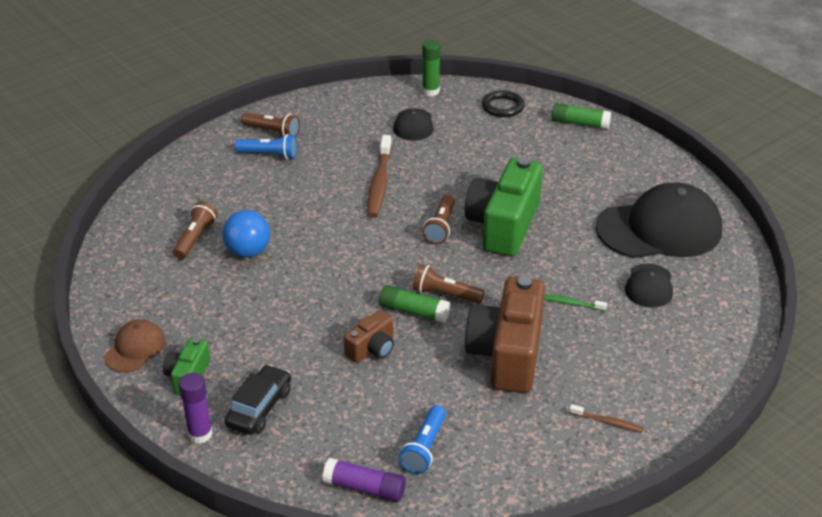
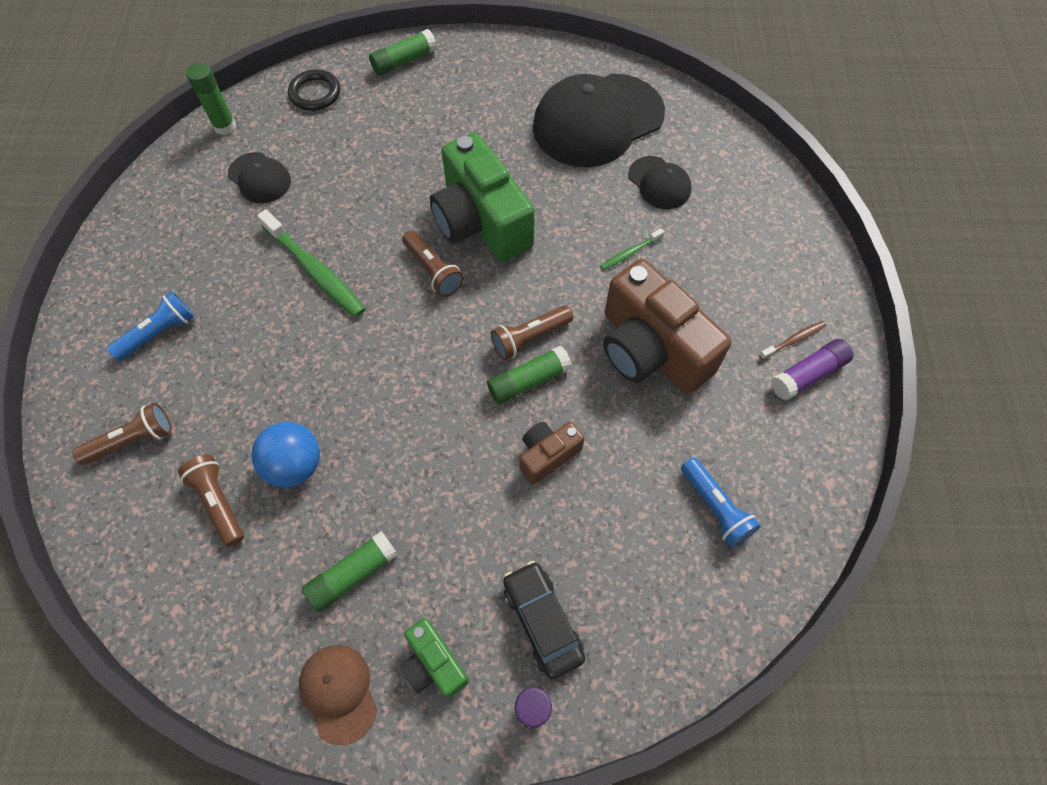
camera: 50 degrees left, 25 degrees up
brown flashlight [241,113,300,136] -> brown flashlight moved to [72,403,172,465]
purple glue stick [322,458,406,502] -> purple glue stick moved to [771,339,853,400]
brown camera [344,310,394,363] -> brown camera turned 120 degrees counterclockwise [519,422,584,484]
brown toothbrush [367,135,392,217] -> green toothbrush [257,209,365,317]
black cap [596,182,722,258] -> black cap turned 150 degrees counterclockwise [533,74,665,167]
none -> green glue stick [302,531,398,612]

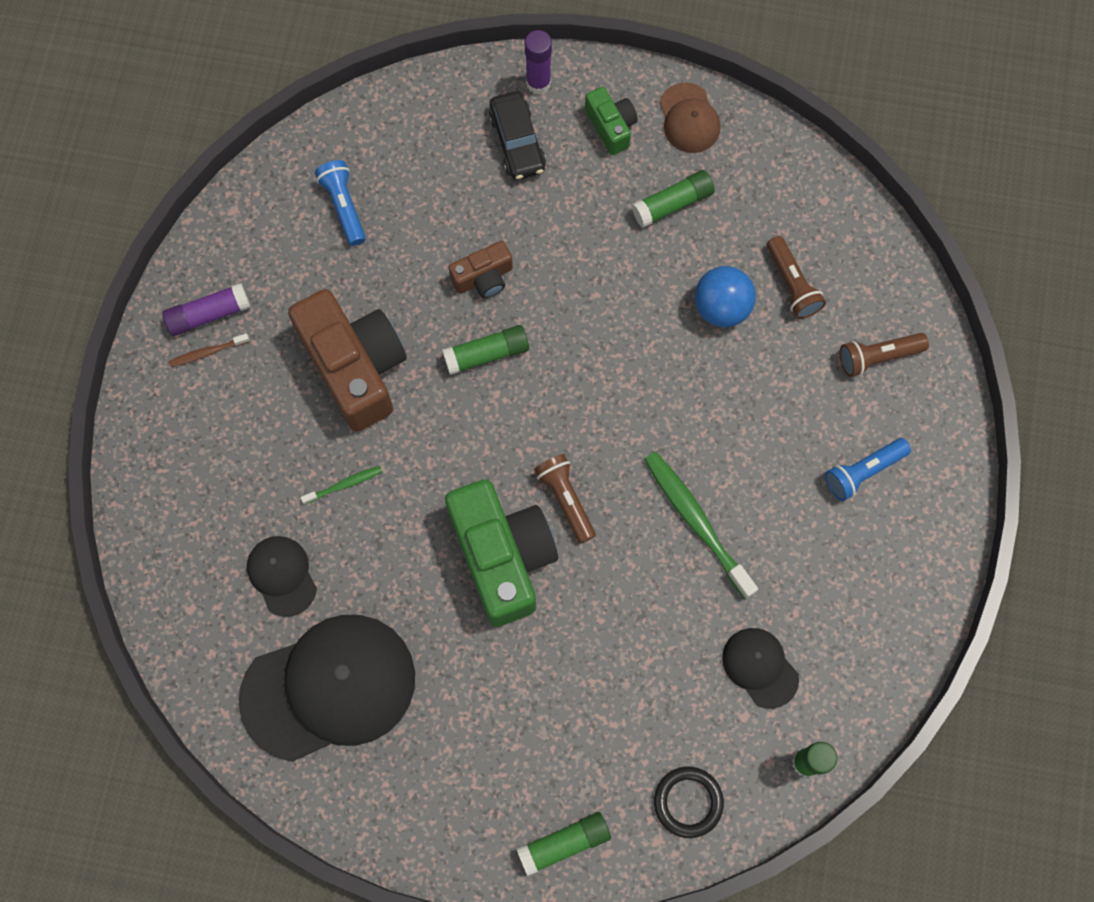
camera: 170 degrees left, 10 degrees up
brown flashlight [491,306,573,360] -> none

